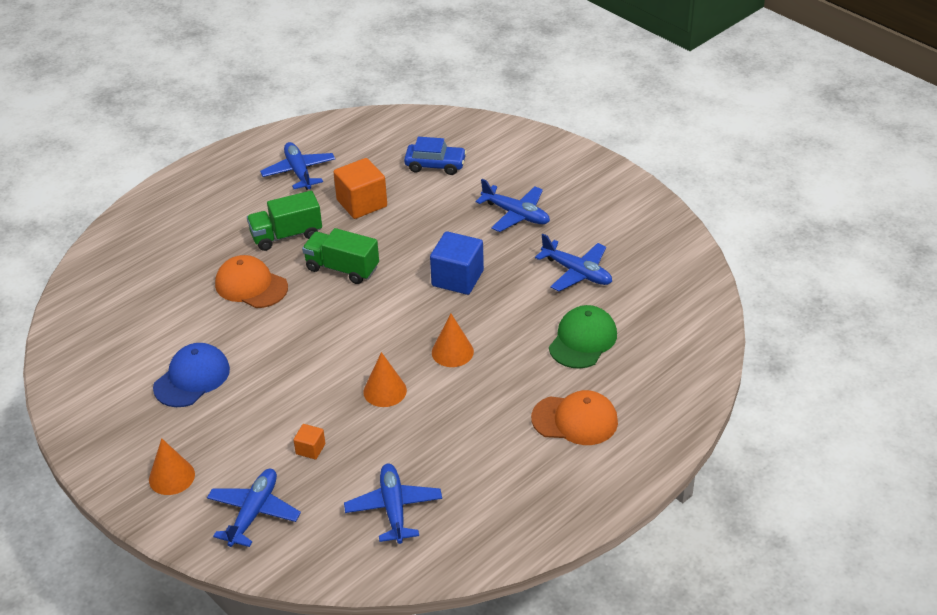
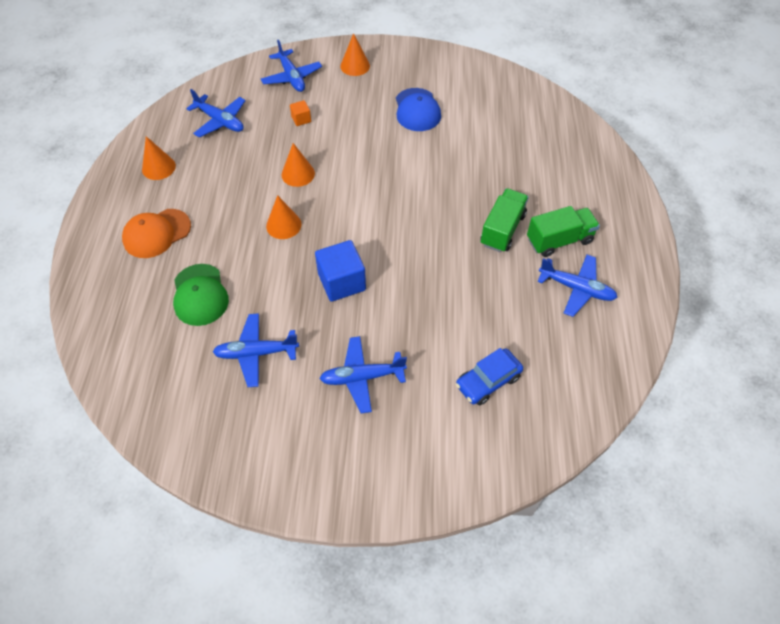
camera: 135 degrees right, 15 degrees up
orange cap [215,255,288,308] -> none
green truck [302,228,379,284] -> green truck moved to [527,206,600,257]
orange cube [334,158,387,219] -> none
none -> orange cone [142,136,176,180]

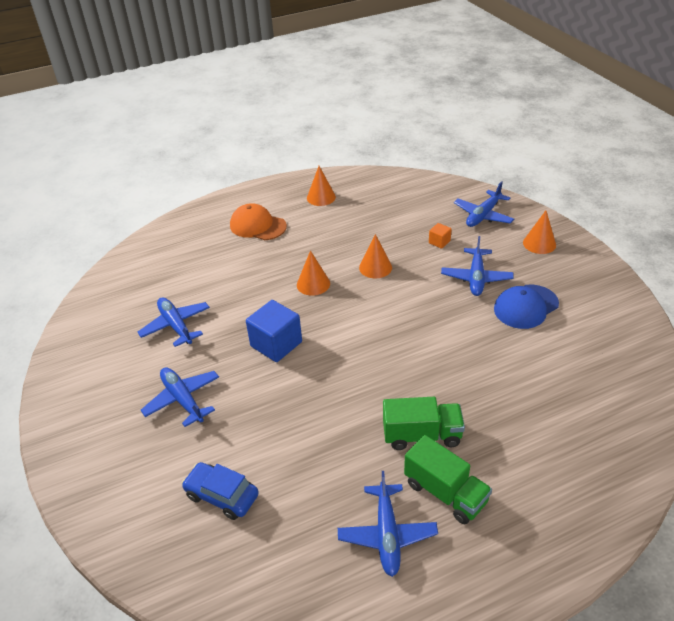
camera: 65 degrees right, 15 degrees down
green cap [173,264,229,326] -> none
blue plane [186,89,246,138] -> blue plane moved to [441,236,514,296]

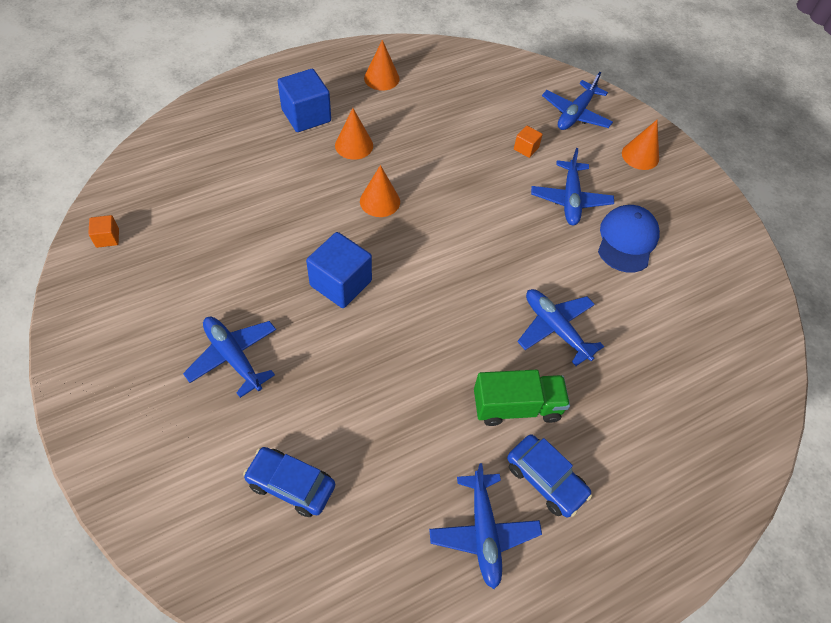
camera: 10 degrees left, 15 degrees up
blue plane [138,297,210,347] -> blue plane moved to [517,289,604,366]
orange cap [230,203,287,240] -> blue cube [277,69,331,132]
orange cone [359,234,392,278] -> orange cone moved to [335,108,373,160]
green truck [404,435,492,524] -> blue car [507,434,592,517]
blue cap [494,284,559,329] -> blue cap turned 150 degrees clockwise [598,205,660,273]
none -> orange cube [88,215,119,248]

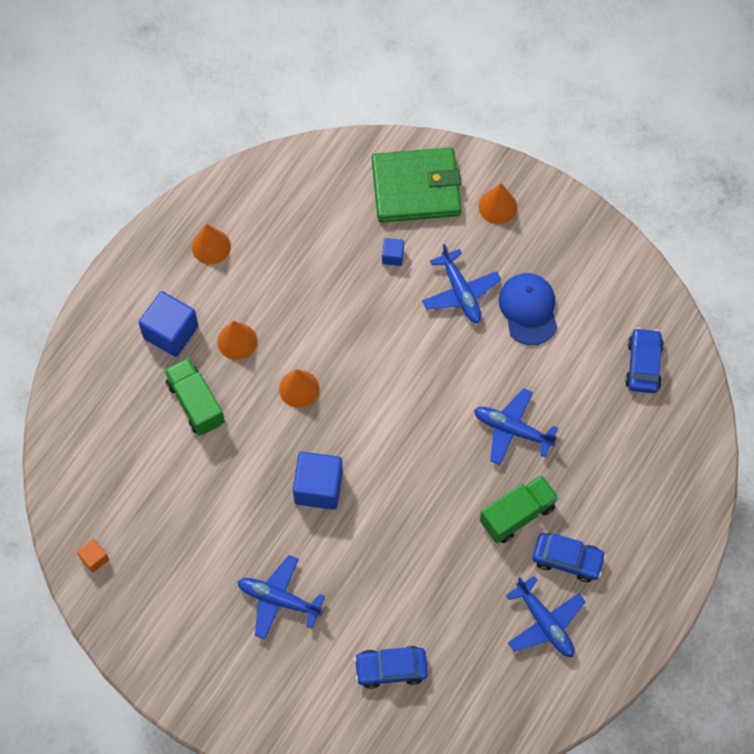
camera: 25 degrees left, 10 degrees up
orange cube [514,126,543,158] -> blue cube [382,238,404,266]
blue plane [542,72,613,130] -> green wallet [372,147,462,223]
none -> green truck [164,357,225,436]
none -> blue car [625,328,664,393]

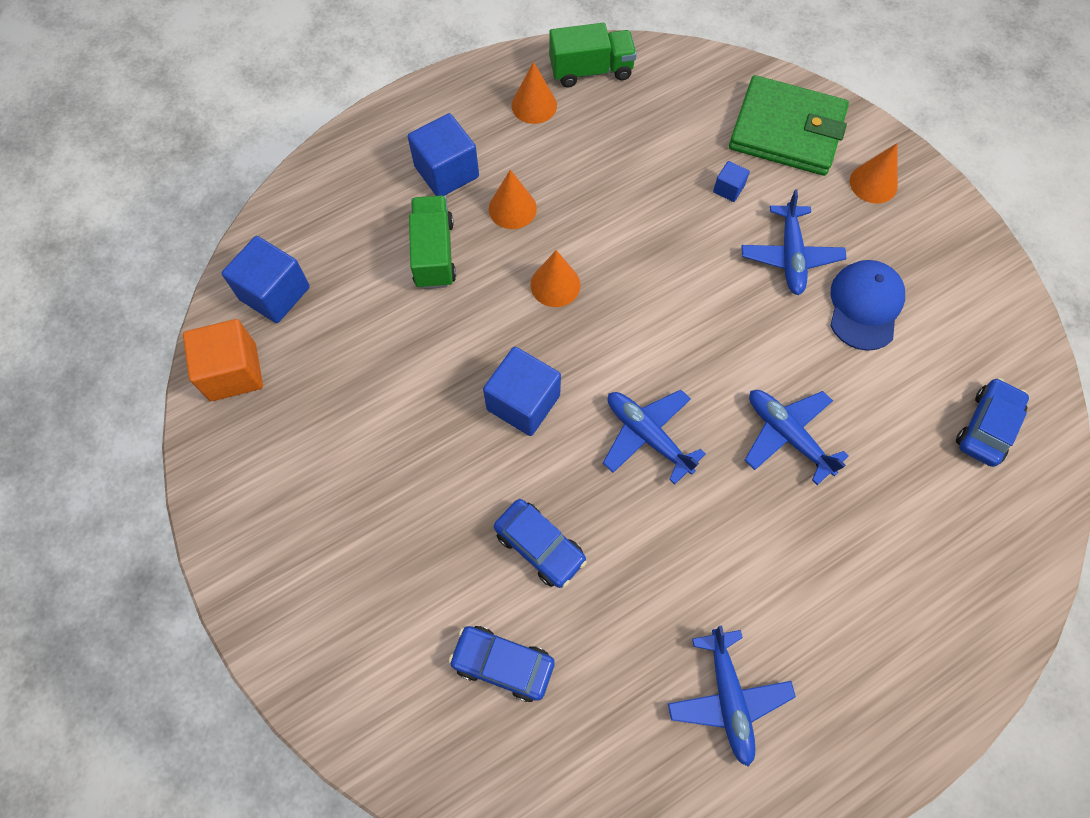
camera: 25 degrees right, 0 degrees up
orange cube [77,539,109,573] -> orange cube [183,319,263,401], size x2.03
blue plane [237,555,325,639] -> blue plane moved to [603,390,706,485]
green truck [480,475,559,543] -> green truck moved to [549,23,637,87]
blue car [532,533,606,582] -> blue car moved to [494,499,587,588]
none -> blue cube [222,236,310,323]

